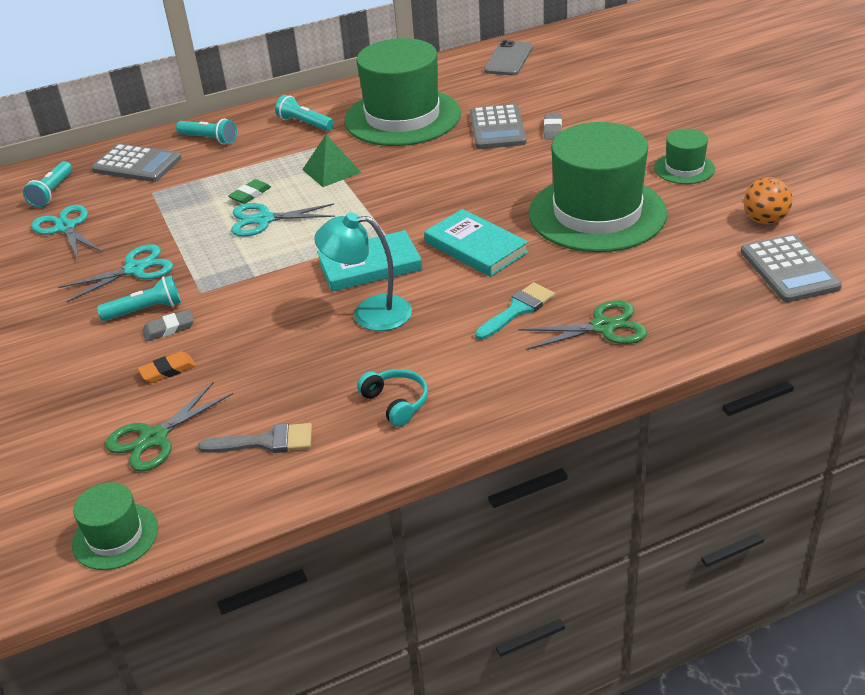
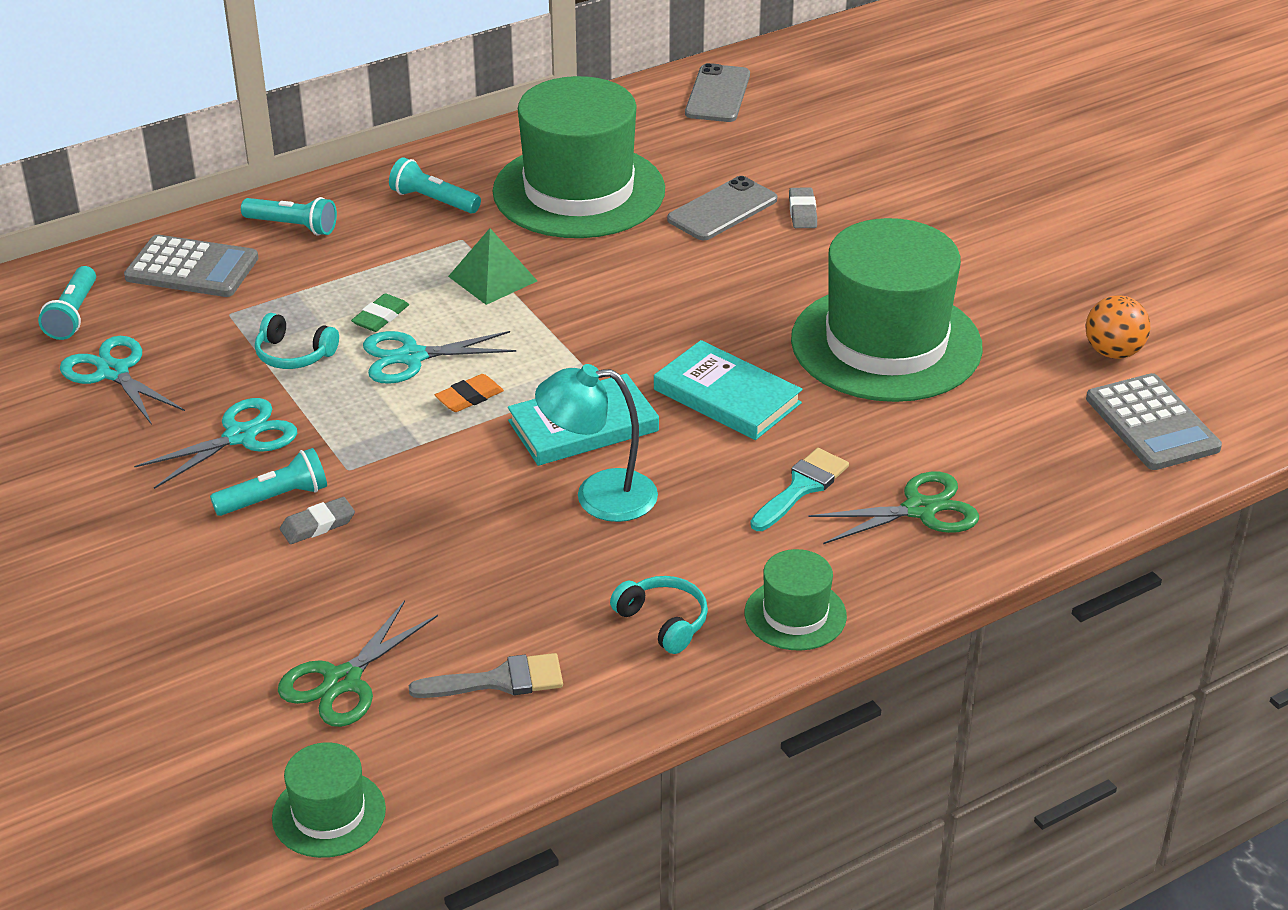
camera: 10 degrees left, 0 degrees up
orange eraser [138,351,196,383] -> orange eraser moved to [435,374,504,412]
grey calculator [470,104,527,149] -> grey phone [667,176,777,240]
green hat [654,129,715,184] -> green hat moved to [745,549,847,651]
none -> turquoise headphones [255,313,339,369]

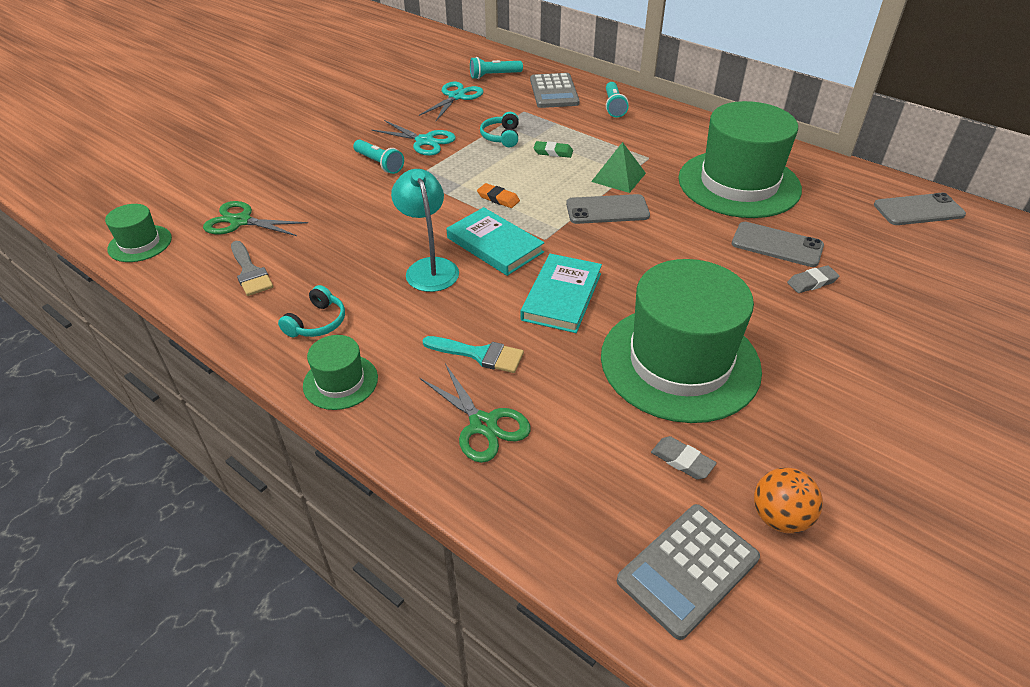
camera: 70 degrees right, 5 degrees up
grey eraser [280,497,355,544] -> grey eraser moved to [651,436,717,480]
turquoise scissors [363,331,516,384] -> none
turquoise flashlight [389,157,481,213] -> none
none -> grey phone [566,194,650,224]

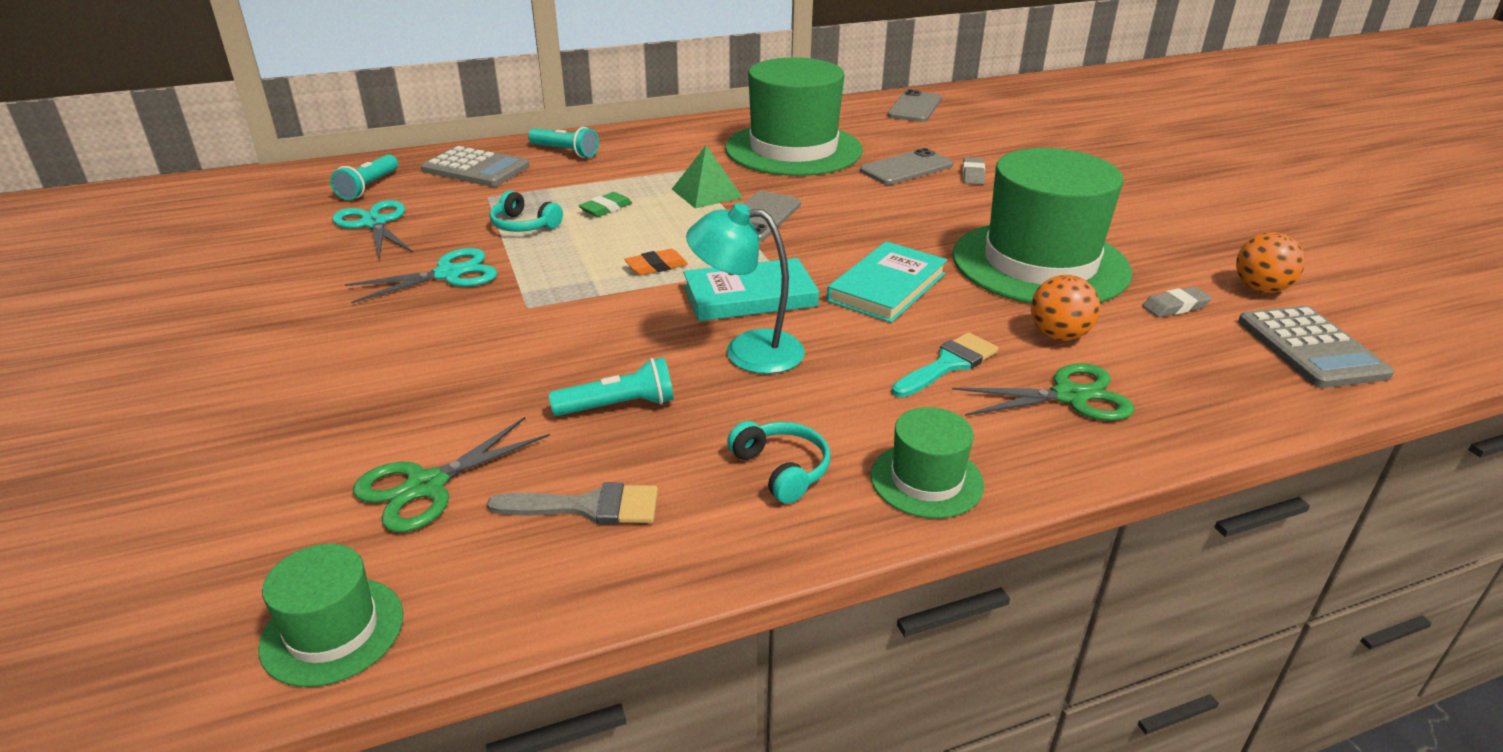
camera: 60 degrees left, 10 degrees down
turquoise flashlight [353,139,404,174] -> turquoise flashlight moved to [549,357,674,416]
turquoise book [521,254,602,333] -> turquoise book turned 75 degrees clockwise [827,241,947,323]
none -> orange ball [1031,275,1100,341]

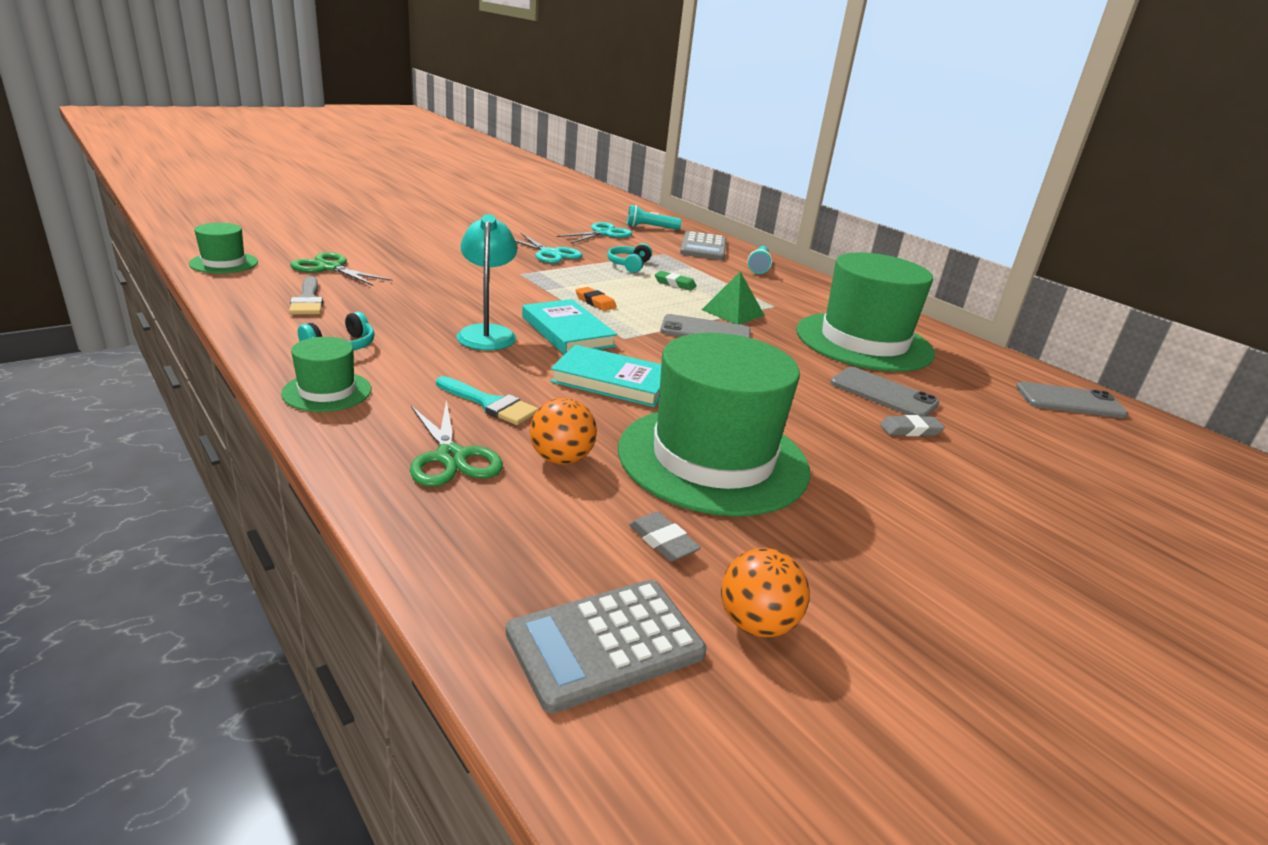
camera: 70 degrees right, 5 degrees down
turquoise flashlight [549,357,674,416] -> none

